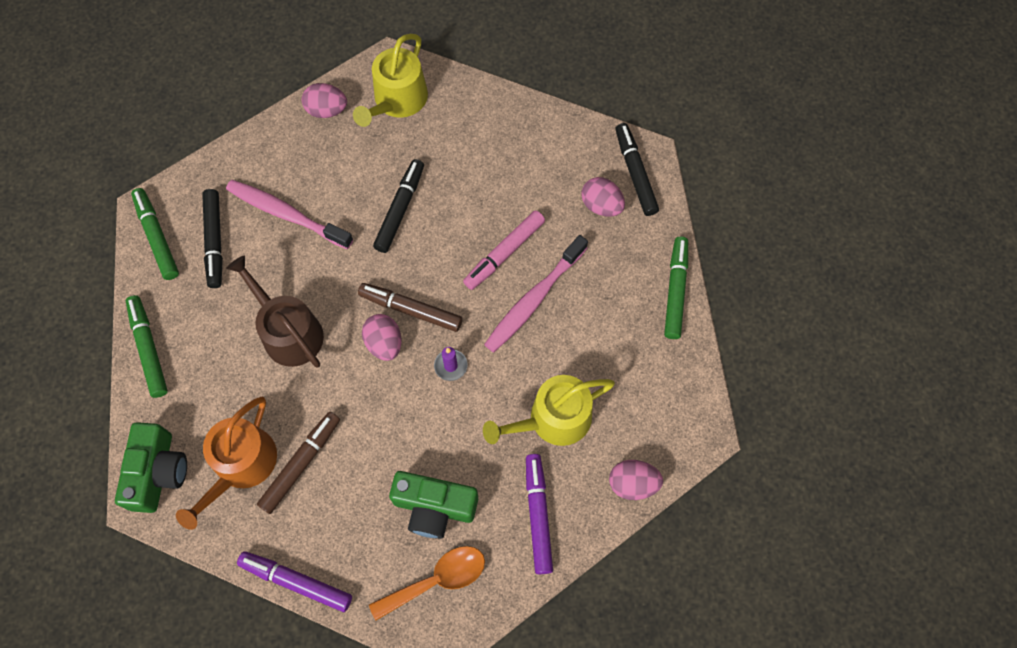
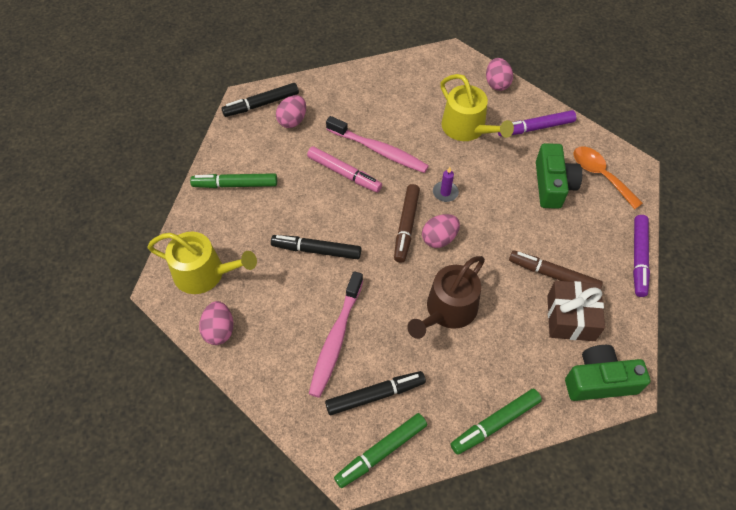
camera: 100 degrees left, 10 degrees down
orange watering can [176,396,277,530] -> brown gift [547,280,605,341]
green marker [664,237,688,339] -> green marker moved to [190,173,277,188]

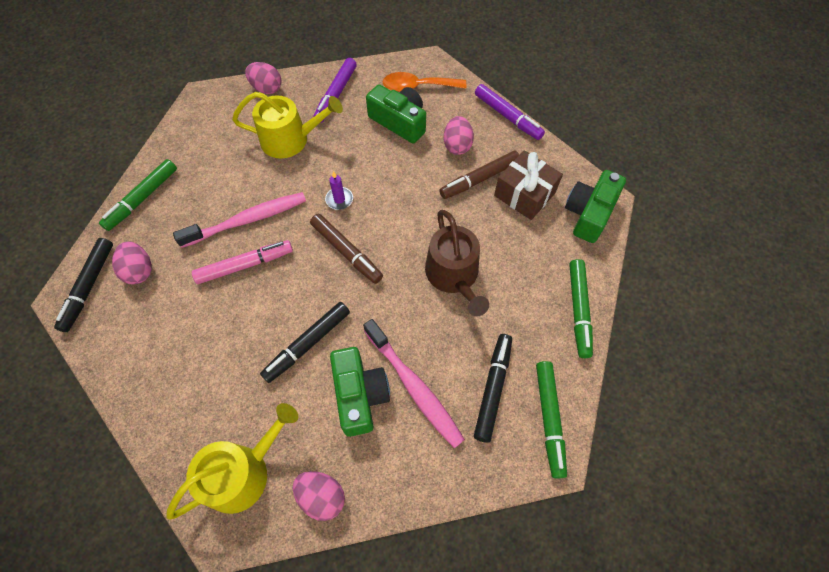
camera: 55 degrees left, 5 degrees up
green marker [190,173,277,188] -> green marker moved to [99,159,177,231]
pink egg [422,214,460,248] -> pink egg moved to [444,116,474,155]
none -> green camera [330,347,390,437]

